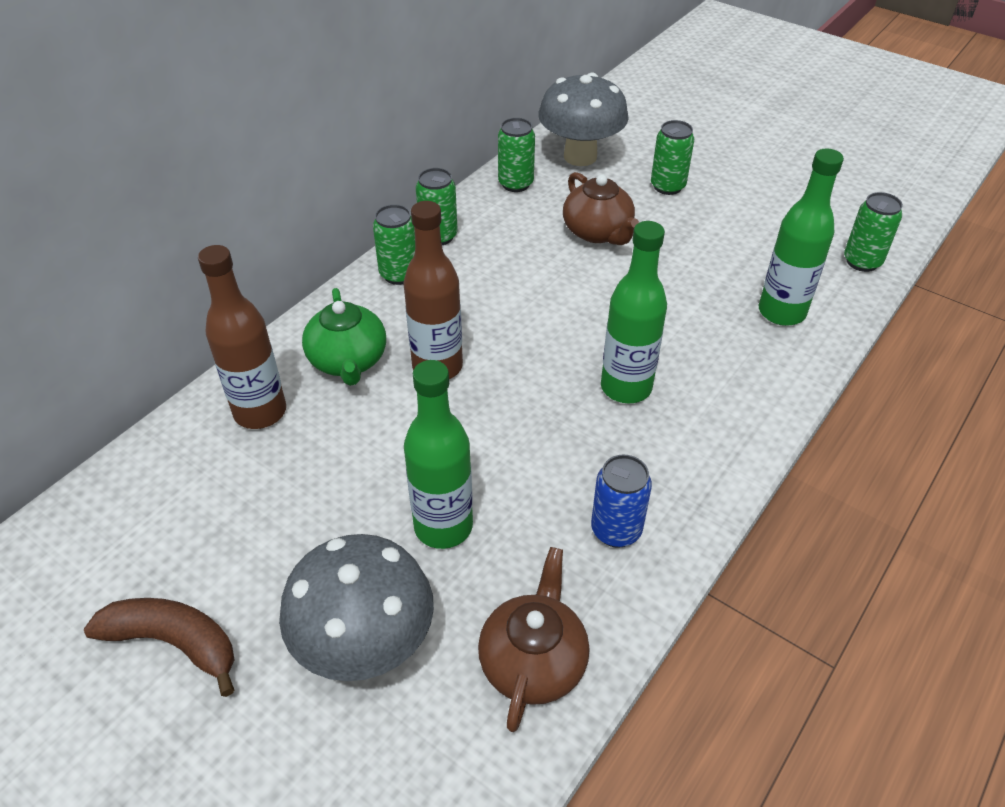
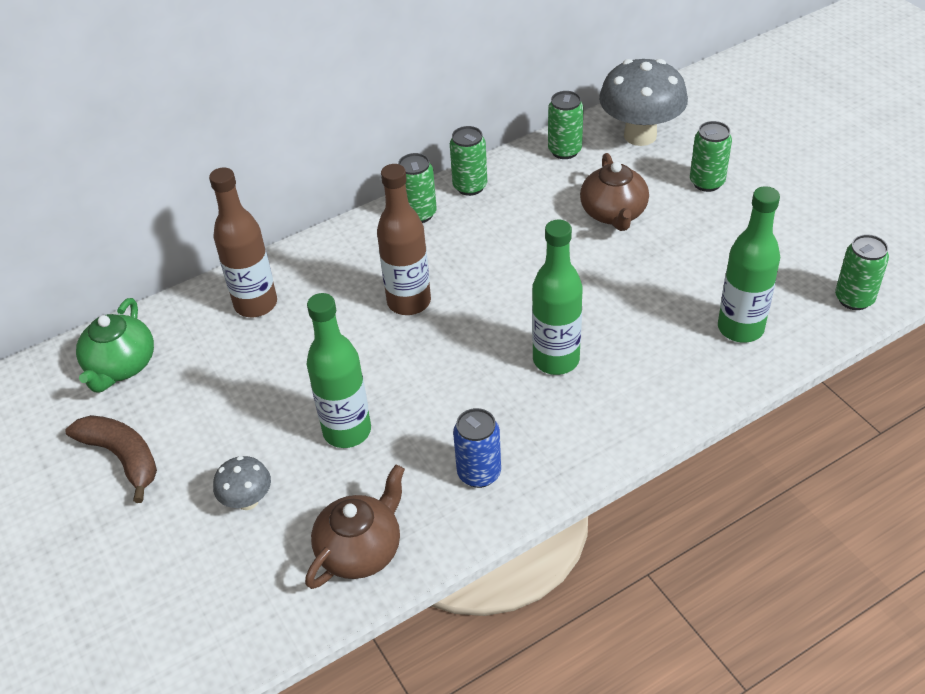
camera: 25 degrees right, 0 degrees up
grey mushroom [279,534,434,681] -> grey mushroom [213,456,271,510], size x0.50
green teapot [302,288,386,386] -> green teapot moved to [76,298,154,393]

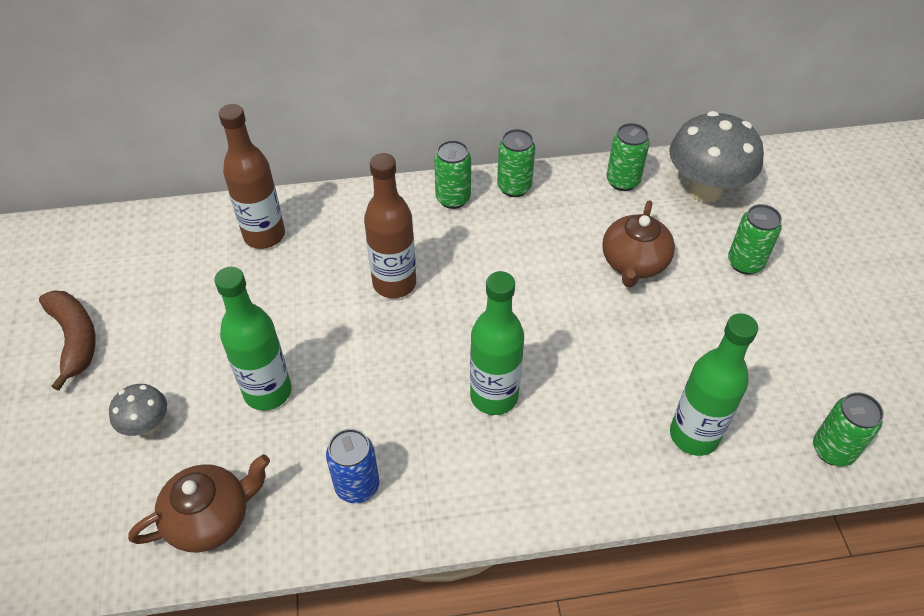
camera: 20 degrees right, 5 degrees up
green teapot [76,298,154,393] -> none

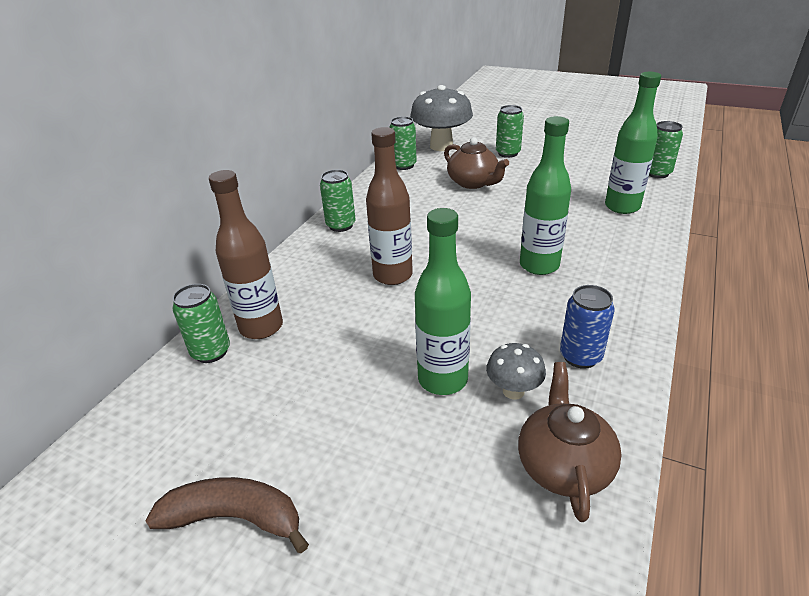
camera: 55 degrees left, 15 degrees down
grey mushroom [109,384,167,436] -> grey mushroom moved to [486,343,546,400]
green can [497,129,535,197] -> green can moved to [172,284,230,363]

